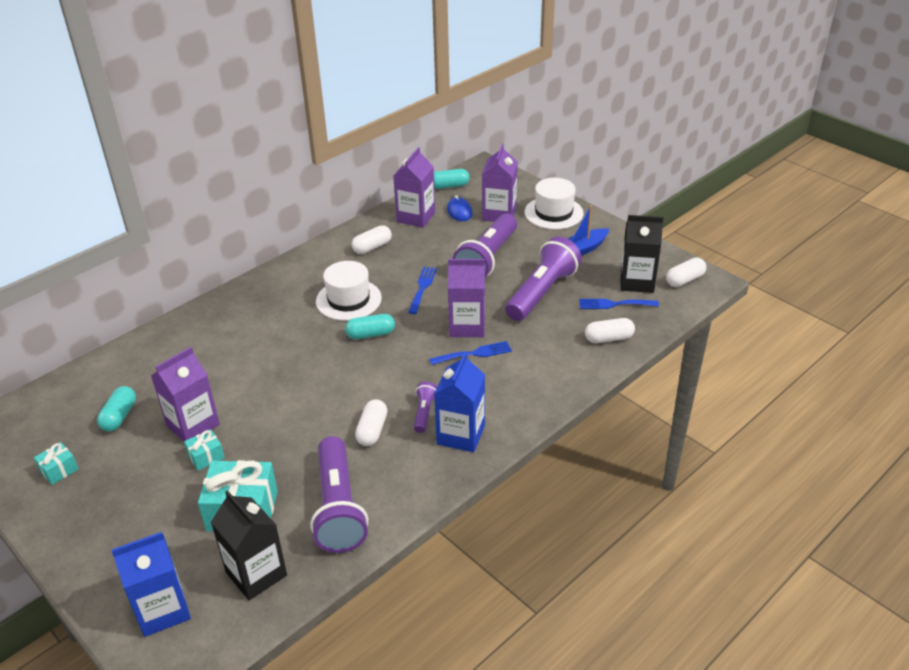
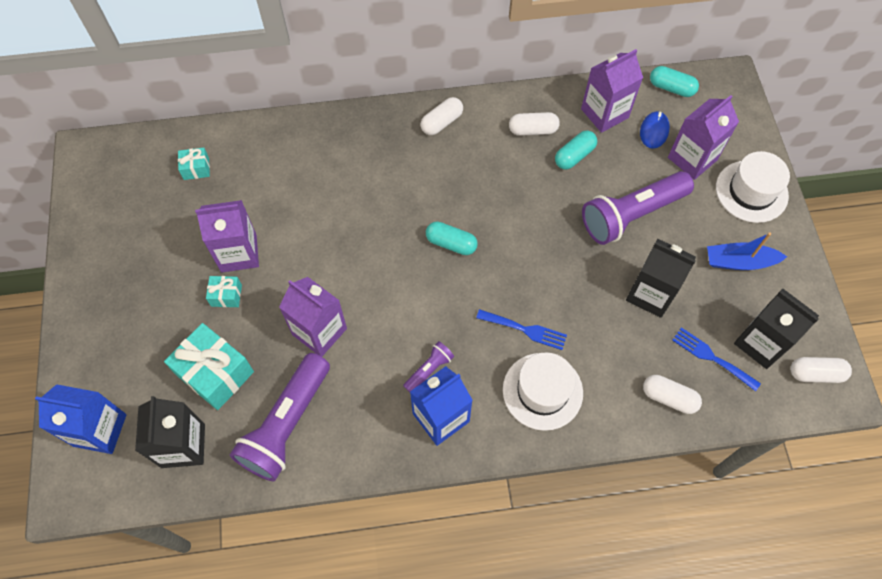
camera: 35 degrees right, 25 degrees up
turquoise gift [34,442,79,485] -> turquoise gift moved to [178,147,210,180]
turquoise capsule [97,386,136,431] -> turquoise capsule moved to [555,130,597,170]
white hat [316,261,382,321] -> white hat moved to [503,352,583,431]
white capsule [355,399,387,446] -> white capsule moved to [421,97,463,135]
blue fork [408,267,437,314] -> none
purple carton [448,259,485,337] -> purple carton moved to [279,277,347,357]
purple flashlight [505,236,582,321] -> black carton [626,238,696,318]

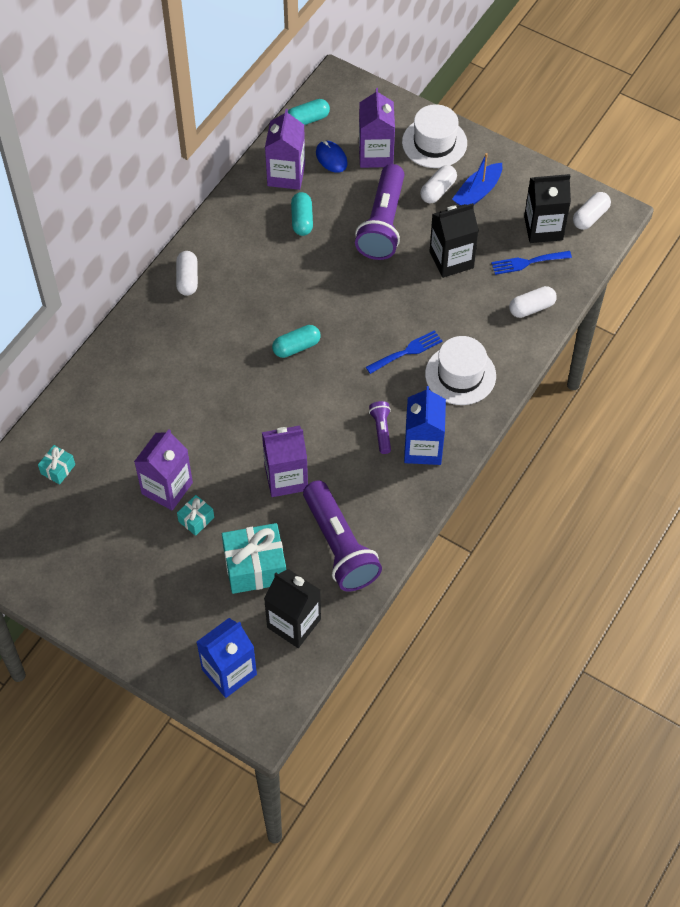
camera: 50 degrees left, 5 degrees down
white capsule [509,112,560,136] -> white capsule moved to [420,165,457,204]

